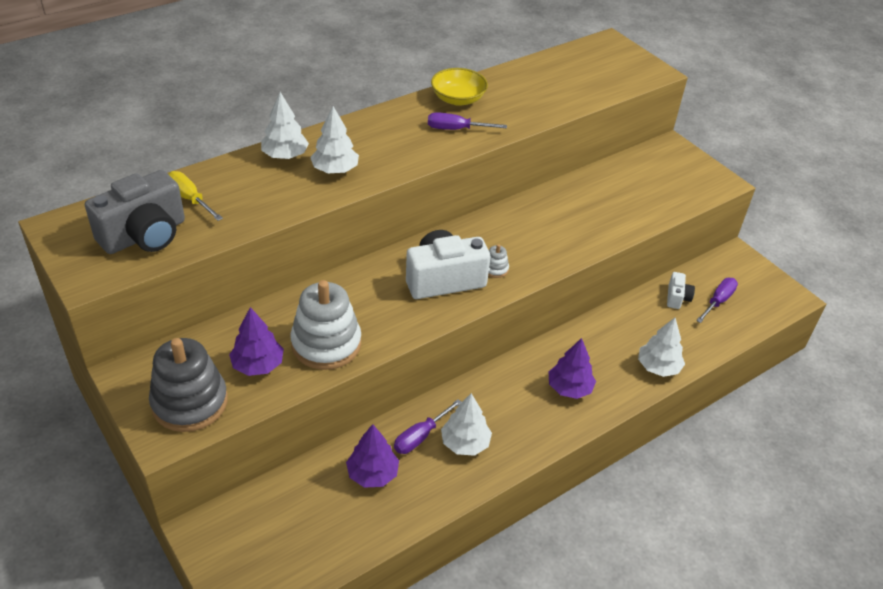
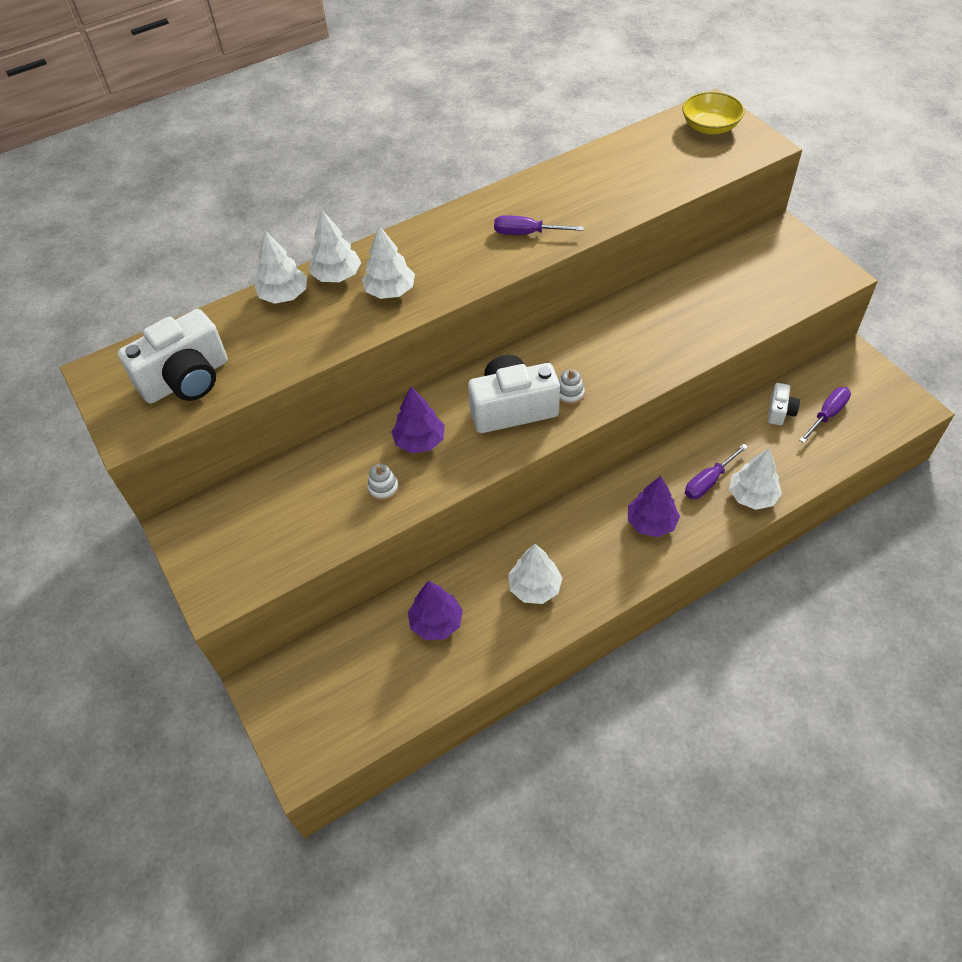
camera: 10 degrees right, 10 degrees up
grey camera [85,170,185,254] -> white camera [118,309,228,404]
grey stacking toy [149,338,228,432] -> none
yellow screwdriver [168,171,223,221] -> none
purple tree [229,307,284,376] -> purple tree moved to [391,387,445,453]
white stacking toy [290,280,361,370] -> white stacking toy [367,464,399,501], size x0.42
purple screwdriver [394,399,462,454] -> purple screwdriver moved to [685,444,748,499]
yellow bowl [431,68,488,106] -> yellow bowl moved to [682,92,744,135]
none -> white tree [254,230,307,304]

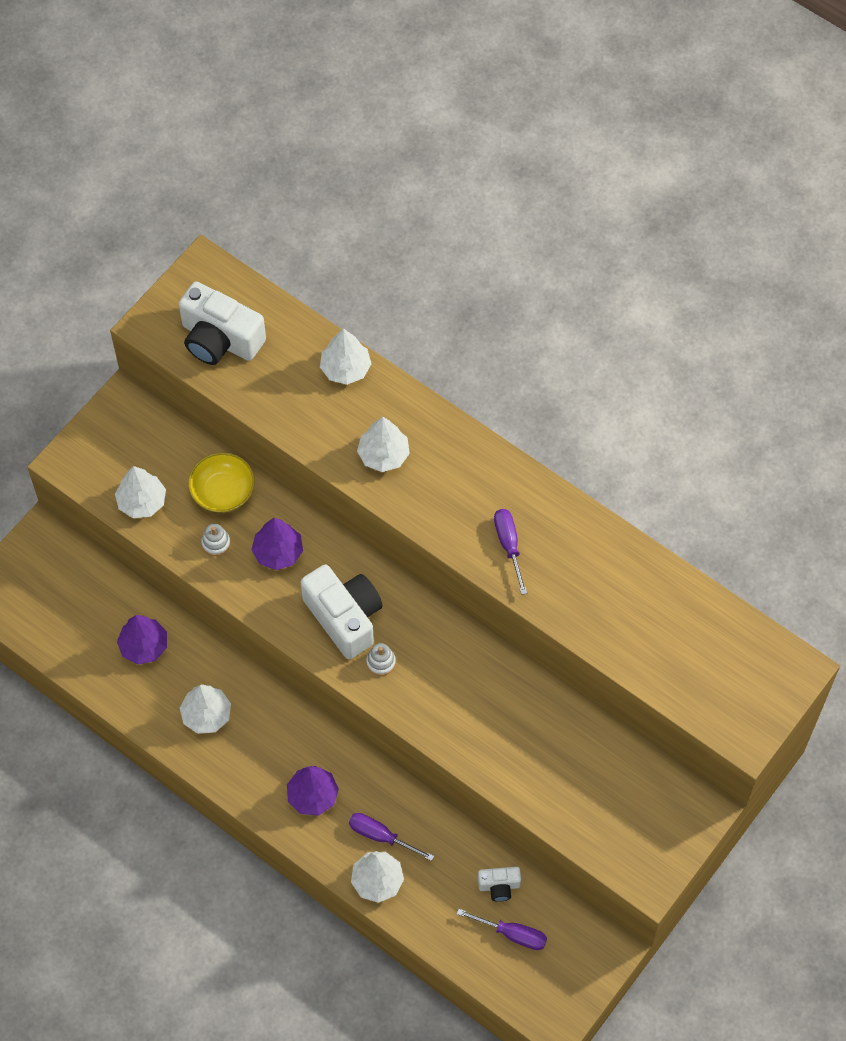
camera: 65 degrees right, 10 degrees up
white tree [309,210,361,282] -> white tree moved to [115,466,166,518]
yellow bowl [682,92,744,135] -> yellow bowl moved to [188,452,255,513]

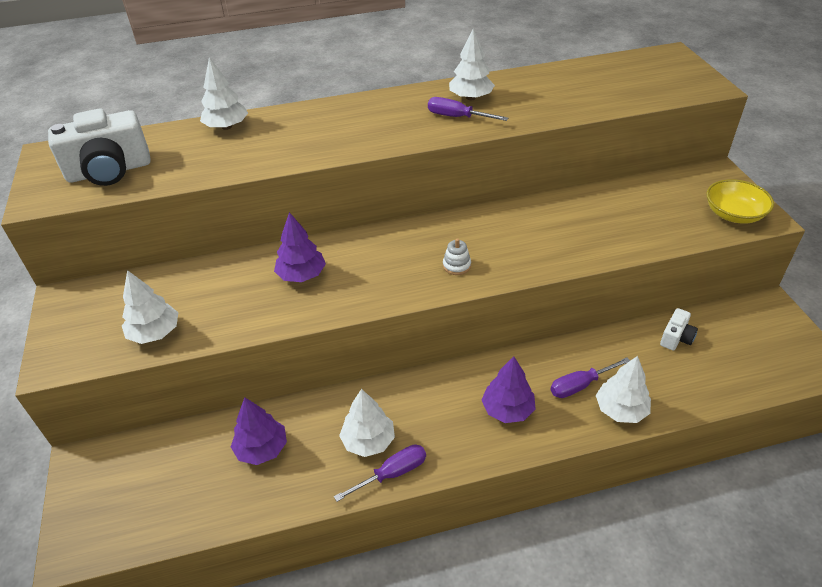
camera: 50 degrees left, 20 degrees down
yellow bowl [188,452,255,513] -> yellow bowl moved to [706,179,774,224]
white stacking toy [201,524,230,556] -> none
white camera [301,565,383,659] -> none
white tree [357,417,410,472] -> white tree moved to [449,29,495,100]
purple screwdriver [457,909,547,950] -> purple screwdriver moved to [334,444,426,502]

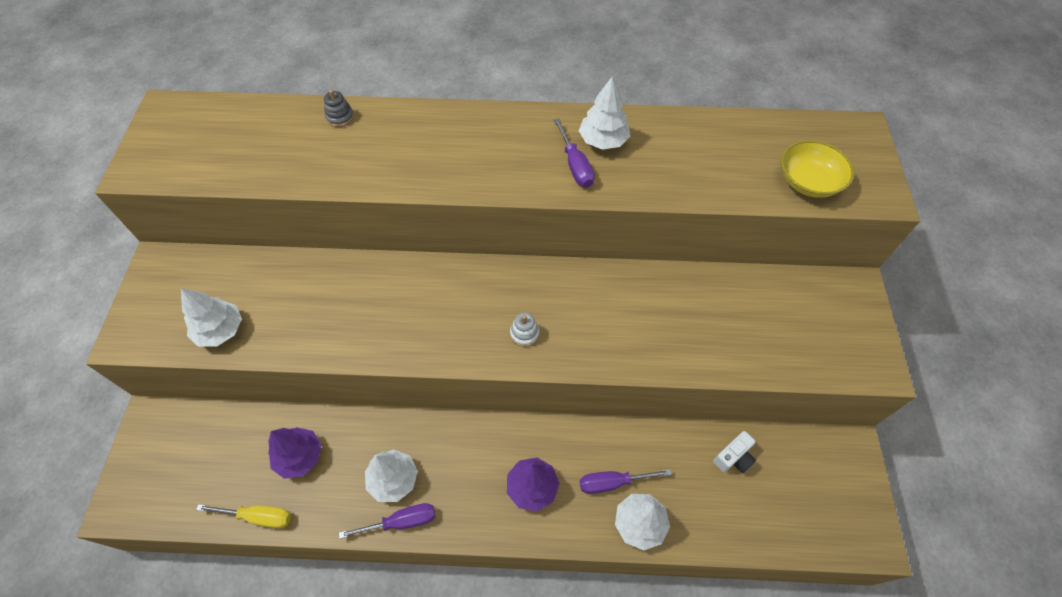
camera: 15 degrees right, 15 degrees up
white camera [48,109,151,186] -> none
white tree [200,57,248,130] -> grey stacking toy [324,90,354,127]
purple tree [274,212,326,282] -> none
purple screwdriver [428,97,508,121] -> purple screwdriver turned 150 degrees counterclockwise [554,118,595,187]
yellow bowl [706,179,774,224] -> yellow bowl moved to [781,140,854,198]
none -> yellow screwdriver [196,504,291,528]

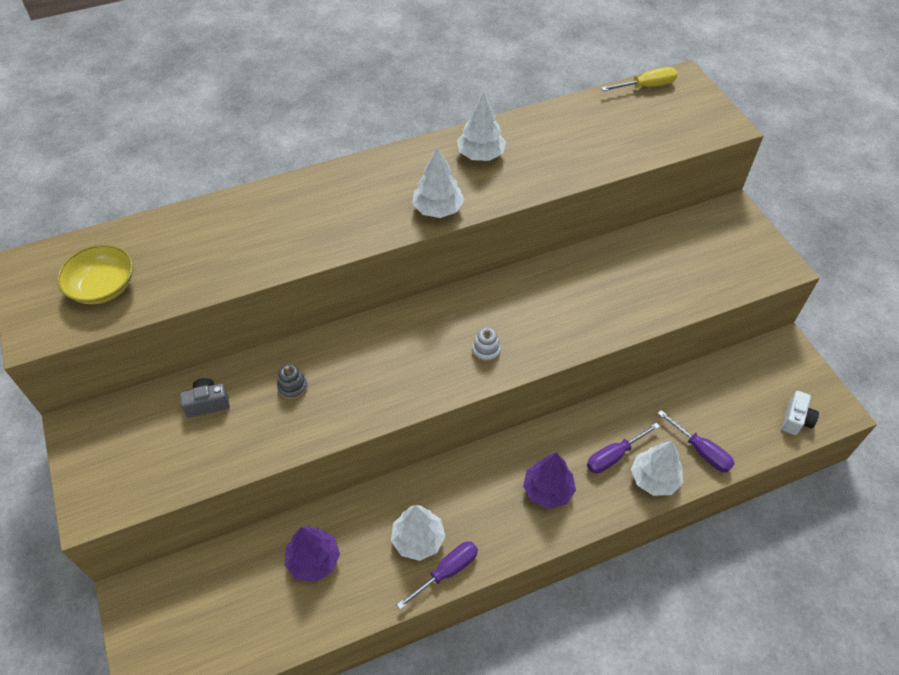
camera: 25 degrees left, 5 degrees down
white tree [181,288,242,347] -> white tree moved to [412,148,464,218]
yellow screwdriver [196,504,291,528] -> yellow screwdriver moved to [601,67,677,91]
grey stacking toy [324,90,354,127] -> grey stacking toy moved to [277,364,308,400]
purple screwdriver [554,118,595,187] -> purple screwdriver moved to [658,410,735,472]
white camera [713,431,756,473] -> white camera moved to [782,391,819,435]
yellow bowl [781,140,854,198] -> yellow bowl moved to [57,244,133,304]
none -> grey camera [180,378,230,417]

